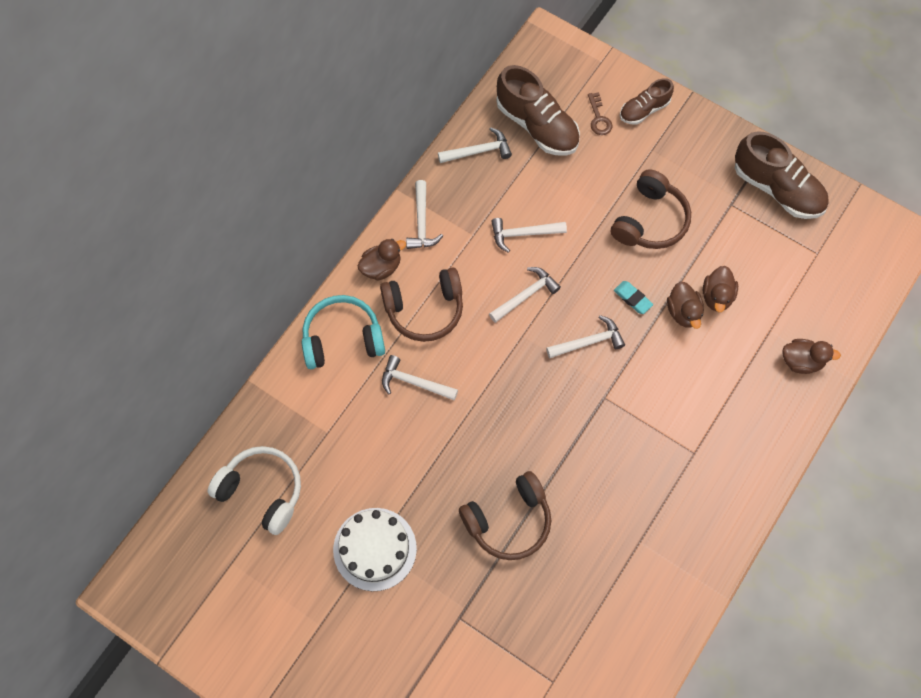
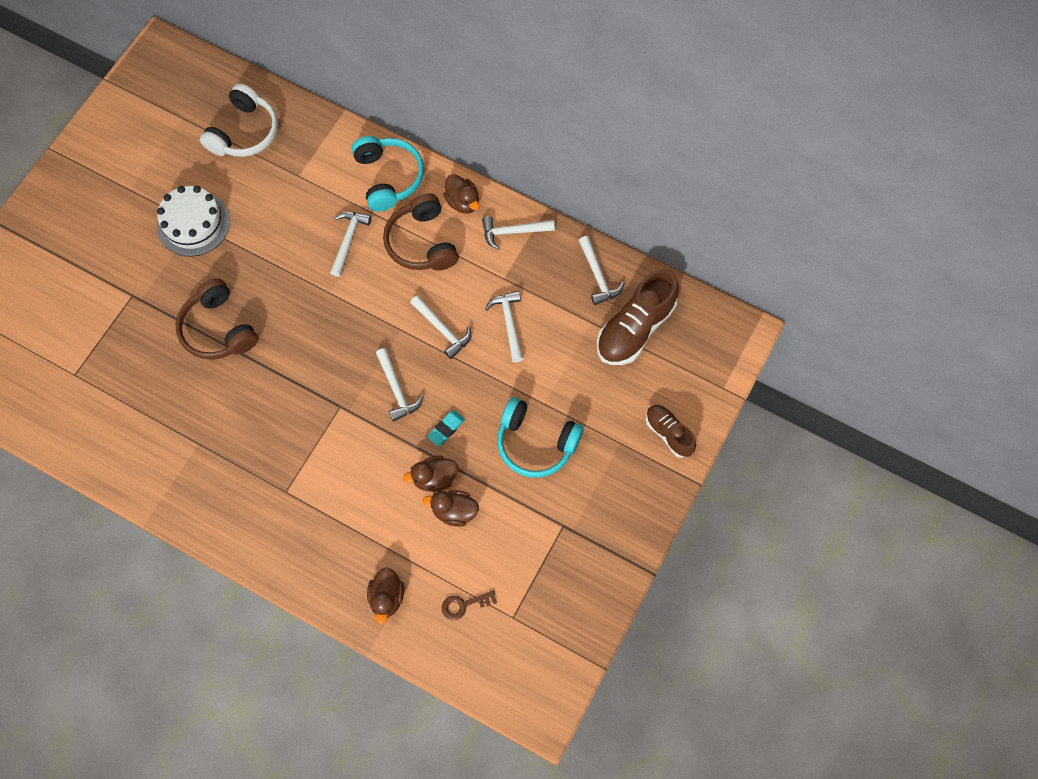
camera: 85 degrees right, 0 degrees up
brown key [588,92,612,135] -> brown key moved to [442,590,497,620]
brown headphones [611,169,691,249] -> turquoise headphones [497,397,584,478]
brown shoe [735,131,829,219] -> none

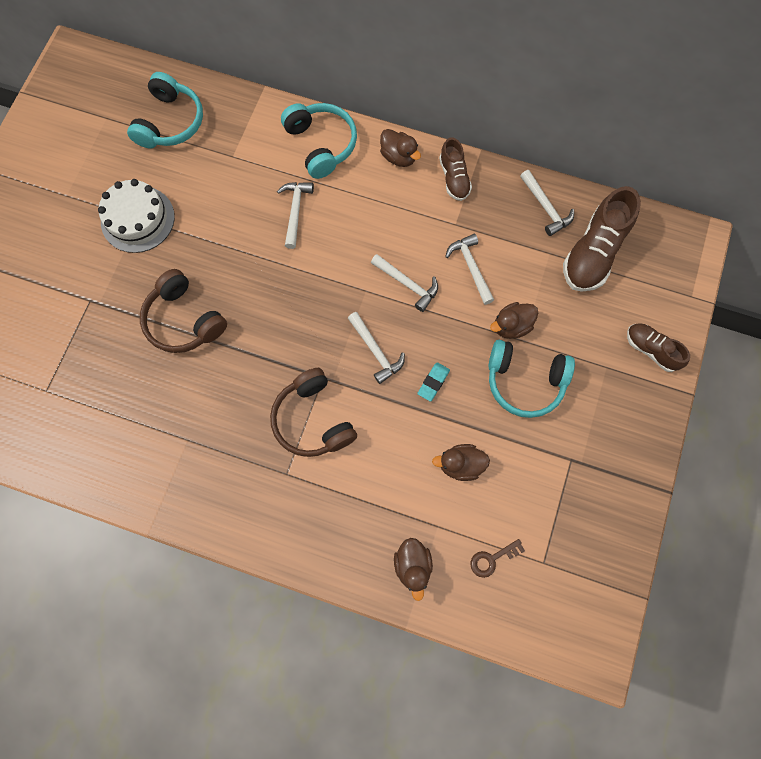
camera: 10 degrees left, 5 degrees up
white headphones [200,83,278,157] -> turquoise headphones [127,72,203,149]
brown headphones [383,193,459,271] -> brown headphones moved to [270,368,357,457]
brown duck [403,455,458,492] -> brown duck moved to [490,302,538,339]
white hammer [482,216,555,250] -> brown shoe [439,138,472,201]

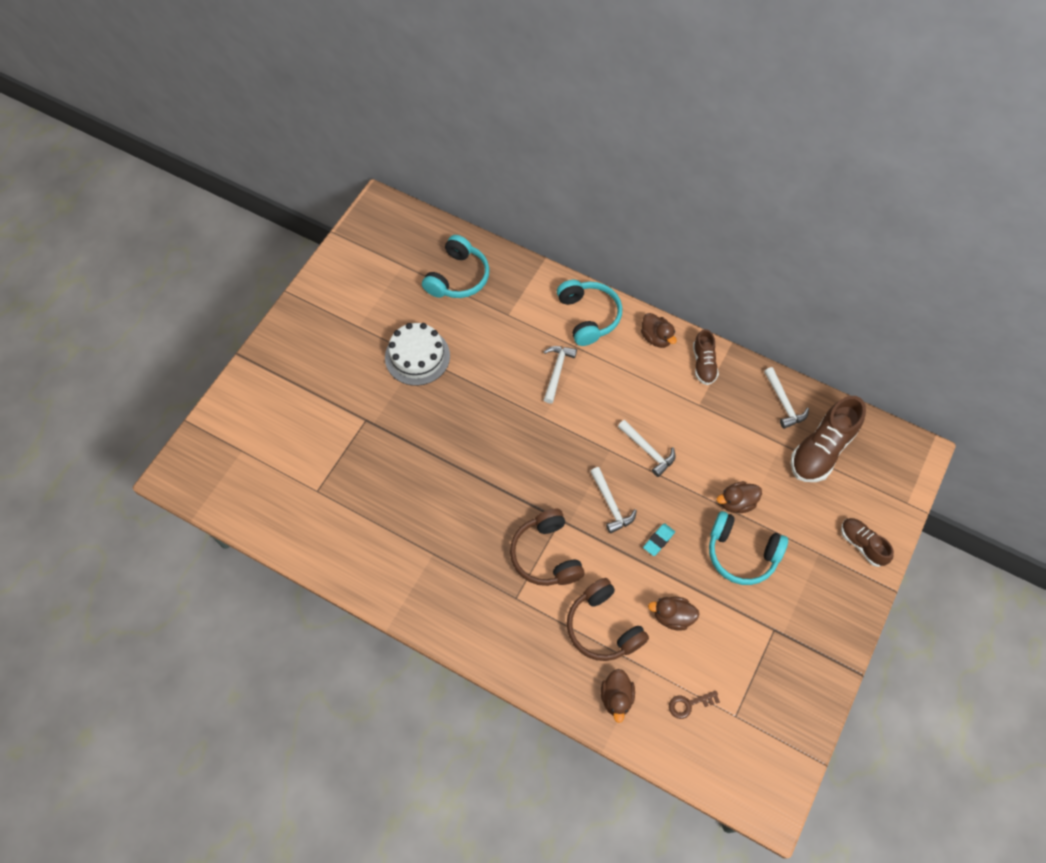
camera: 10 degrees right, 10 degrees down
brown headphones [140,269,227,353] -> brown headphones moved to [567,578,649,661]
white hammer [445,234,494,305] -> none

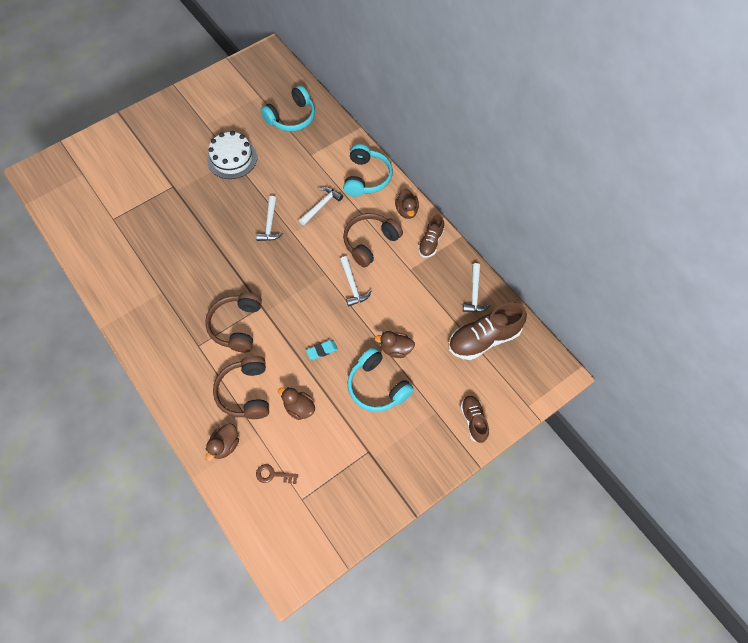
camera: 25 degrees right, 0 degrees up
white hammer [590,467,637,534] -> white hammer moved to [256,196,283,241]
none -> brown headphones [343,213,403,267]

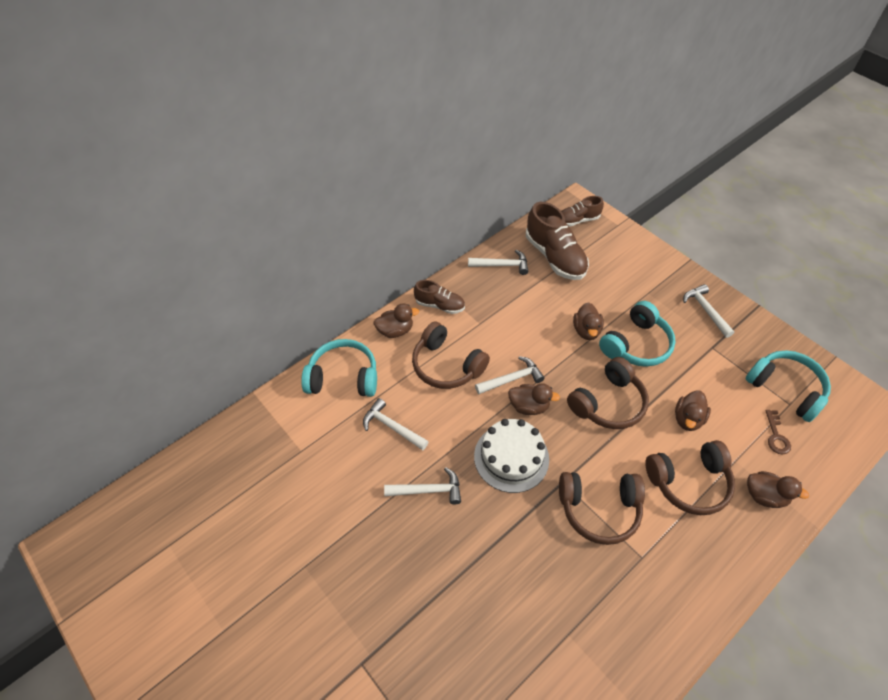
camera: 95 degrees left, 10 degrees down
white cake [207,131,257,179] -> white cake moved to [474,419,549,493]
turquoise headphones [261,85,315,132] -> turquoise headphones moved to [745,350,831,422]
turquoise eraser [306,340,338,360] -> brown headphones [567,357,649,429]
brown shoe [460,396,489,443] -> brown shoe moved to [561,196,604,227]
none -> brown duck [508,383,560,415]
none -> white hammer [683,284,735,338]

